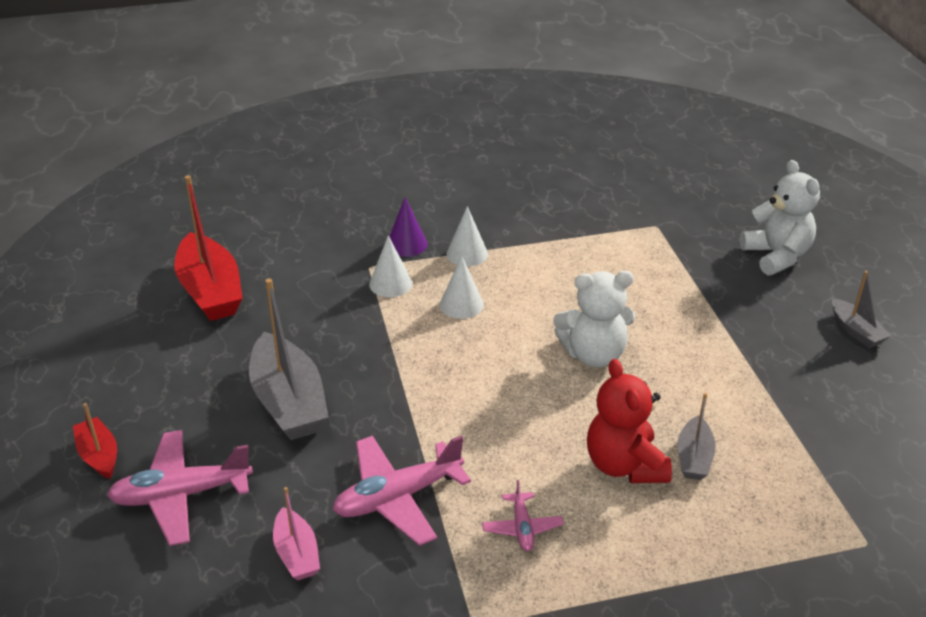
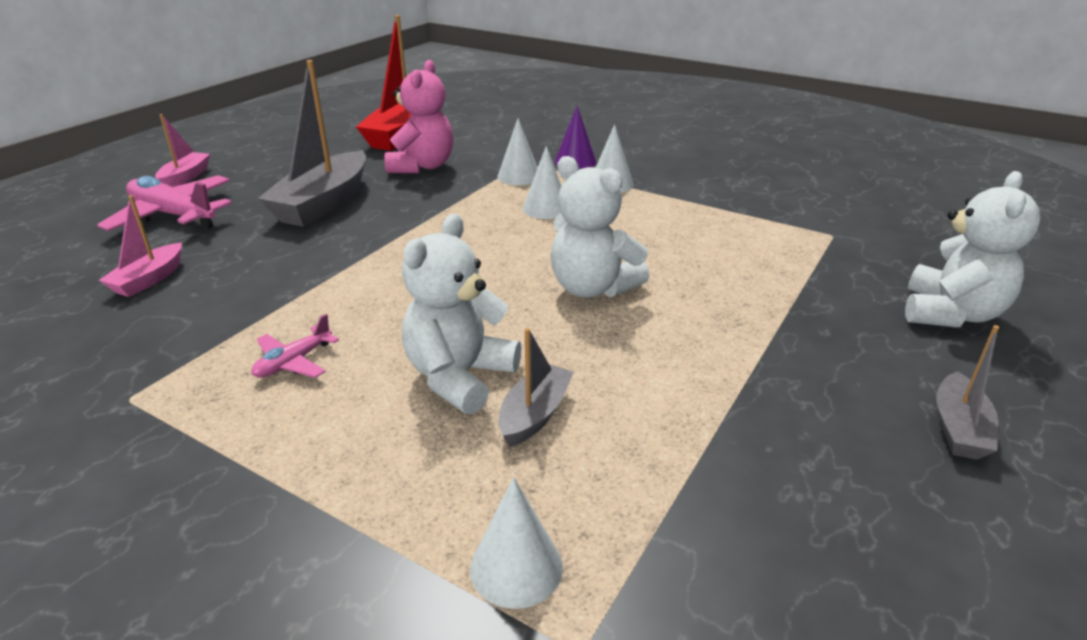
camera: 45 degrees right, 5 degrees down
red boat [73,403,117,479] -> pink boat [155,114,210,187]
pink plane [333,435,471,546] -> none
red teddy bear [587,359,672,483] -> white teddy bear [402,214,522,414]
grey boat [678,393,716,480] -> grey boat turned 150 degrees clockwise [499,328,574,447]
none -> pink teddy bear [384,60,453,173]
none -> white cone [470,477,563,609]

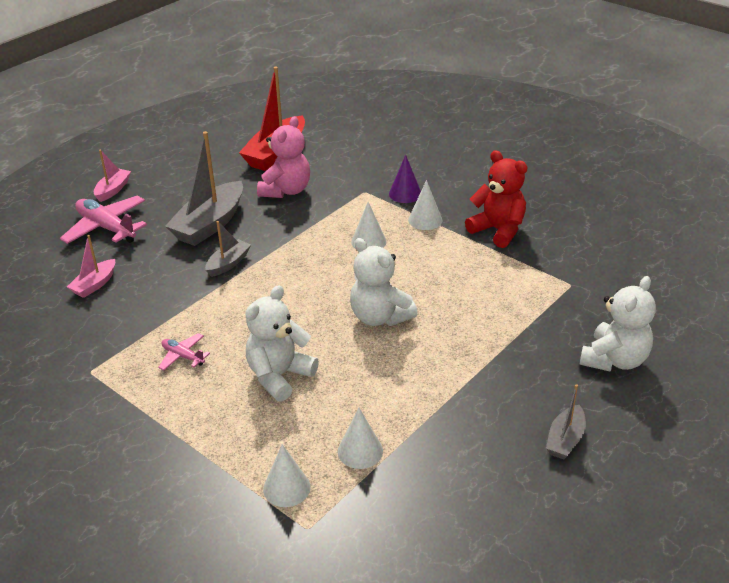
camera: 10 degrees right, 5 degrees up
pink plane [251,314,339,378] -> pink plane turned 75 degrees clockwise [158,333,210,370]
white cone [497,118,538,185] -> white cone moved to [338,408,383,469]
grey boat [499,328,574,447] -> grey boat moved to [205,221,251,277]
none -> red teddy bear [465,150,528,248]

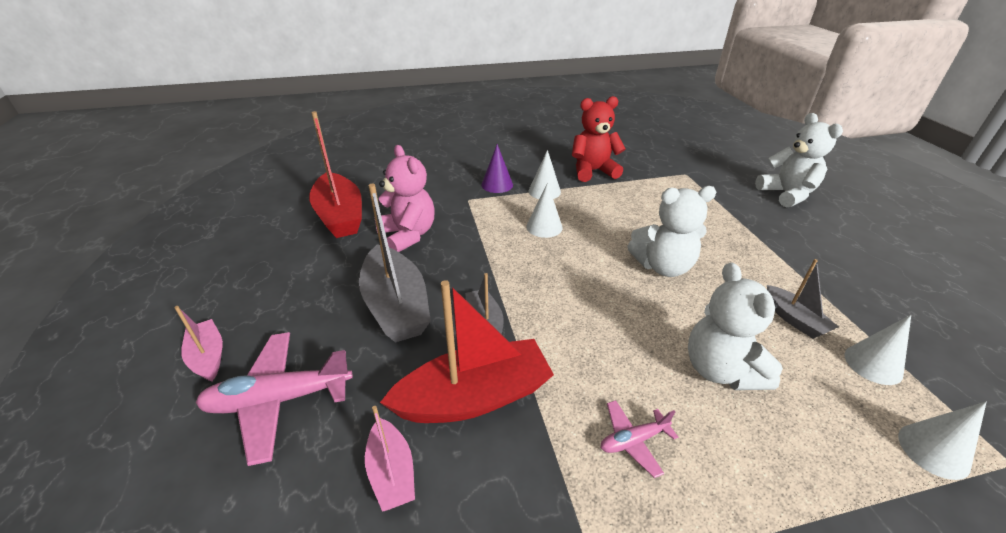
camera: 55 degrees left, 0 degrees up
grey boat [546,384,586,460] -> grey boat moved to [767,259,838,339]
none -> red boat [380,280,554,423]

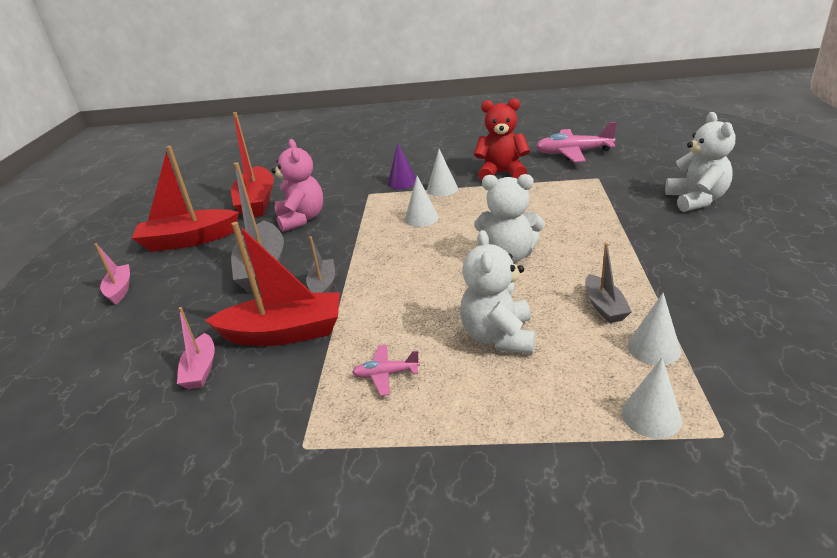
camera: 20 degrees right, 5 degrees down
pink plane [195,332,353,466] -> pink plane moved to [536,122,617,162]
none -> red boat [132,146,239,252]

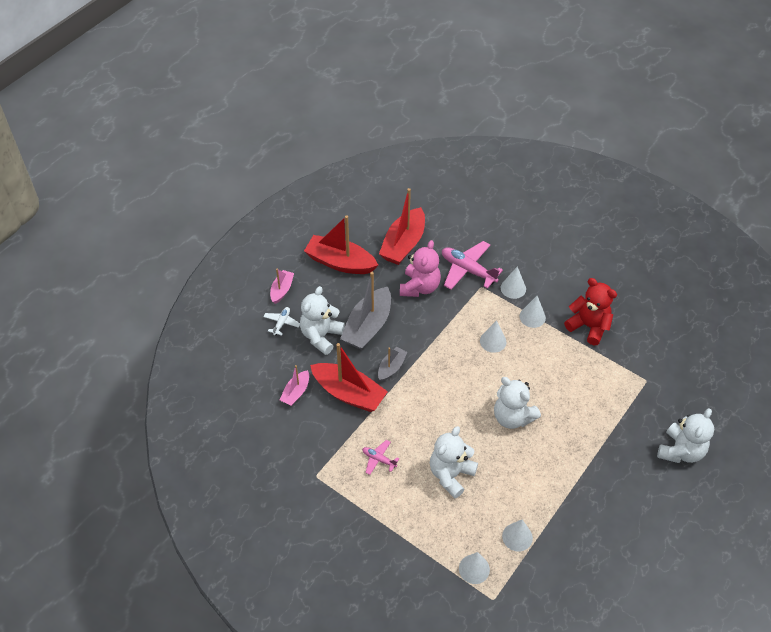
camera: 30 degrees right, 20 degrees up
purple cone [388,143,416,189] -> white cone [501,267,526,299]
pink plane [536,122,617,162] -> pink plane moved to [442,241,503,290]
grey boat [585,243,632,323] -> none
none -> white plane [263,307,300,336]
none -> white teddy bear [300,286,345,355]

